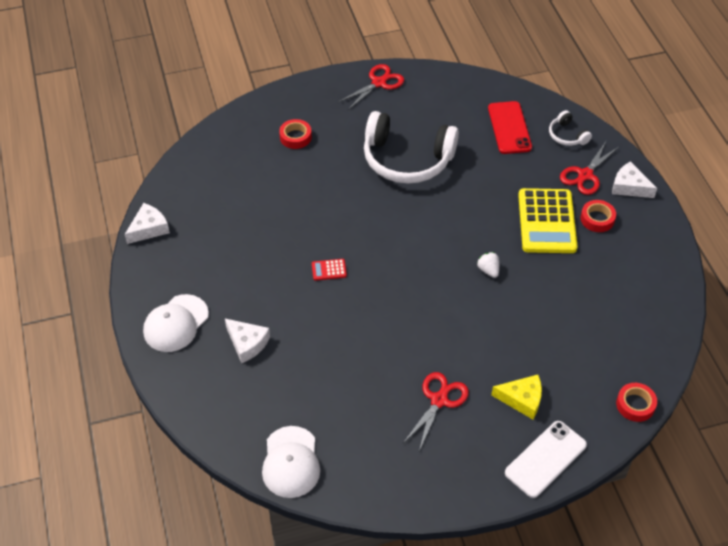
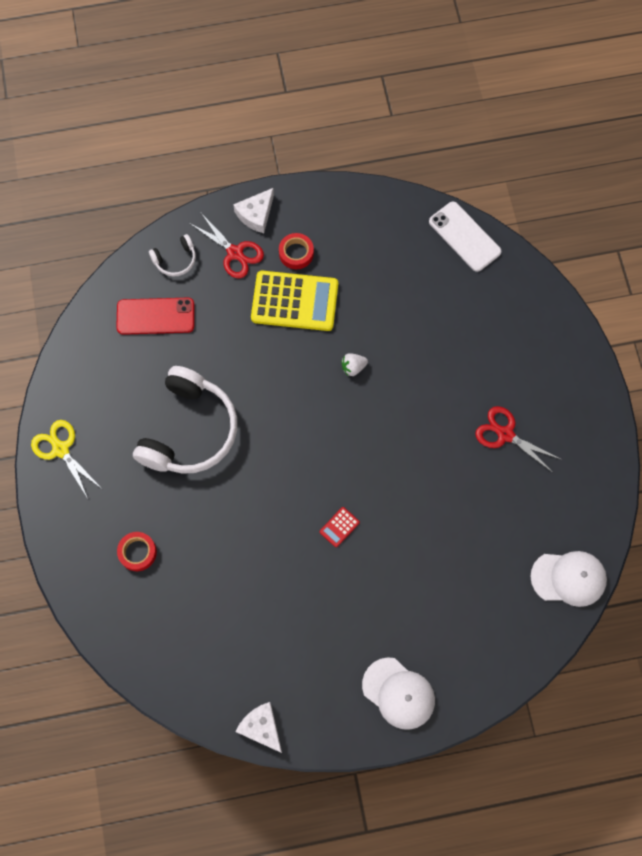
camera: 85 degrees left, 20 degrees up
white cheese [225,319,270,363] -> none
red calculator [312,259,347,281] -> red calculator turned 45 degrees clockwise [320,507,360,547]
red scissors [338,64,404,110] -> yellow scissors [31,420,101,497]
yellow cheese [491,375,542,419] -> none
white phone [505,421,587,498] -> white phone moved to [429,201,502,272]
red tape [616,383,657,422] -> none

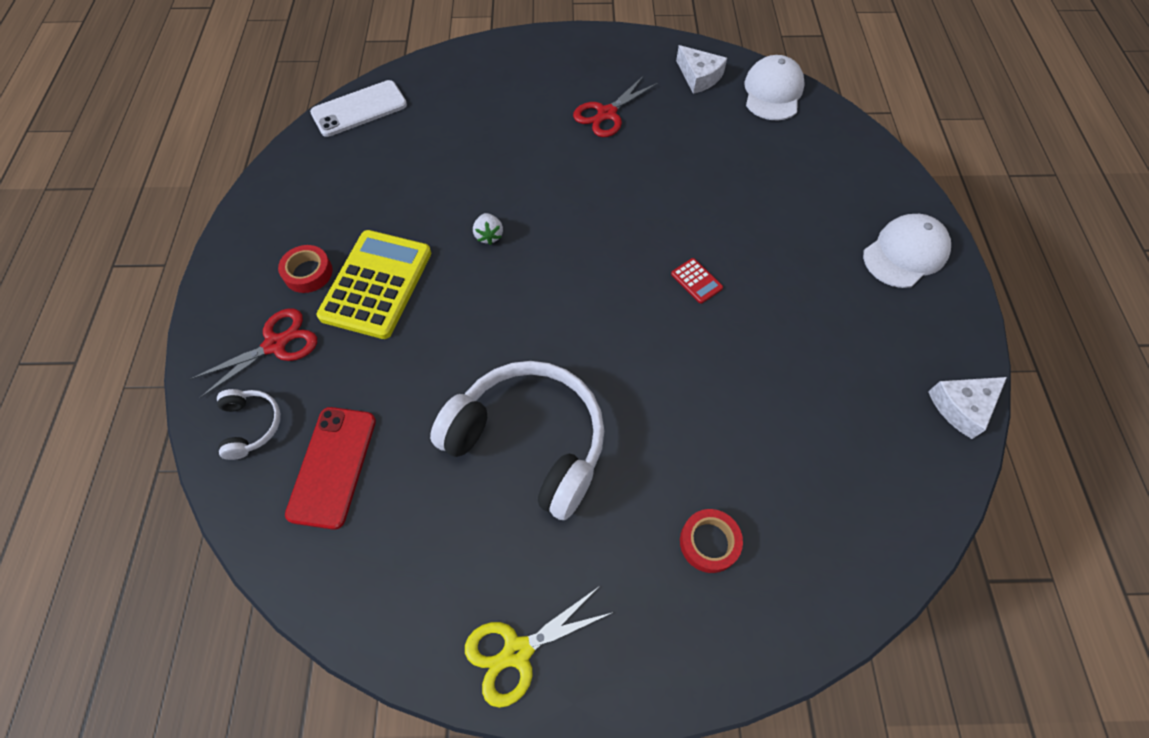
camera: 80 degrees left, 10 degrees down
white cheese [233,188,274,233] -> white cheese moved to [676,45,727,94]

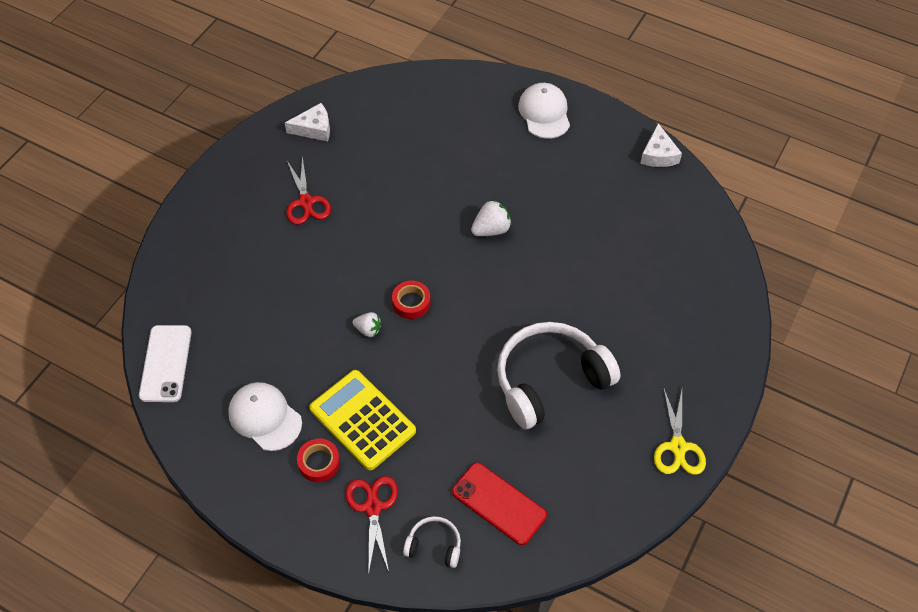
camera: 60 degrees left, 5 degrees down
red calculator [671,258,723,304] -> white strawberry [471,200,512,236]
red tape [680,509,743,573] -> red tape moved to [392,281,431,319]
white cap [745,55,805,121] -> white cap moved to [228,382,302,451]

